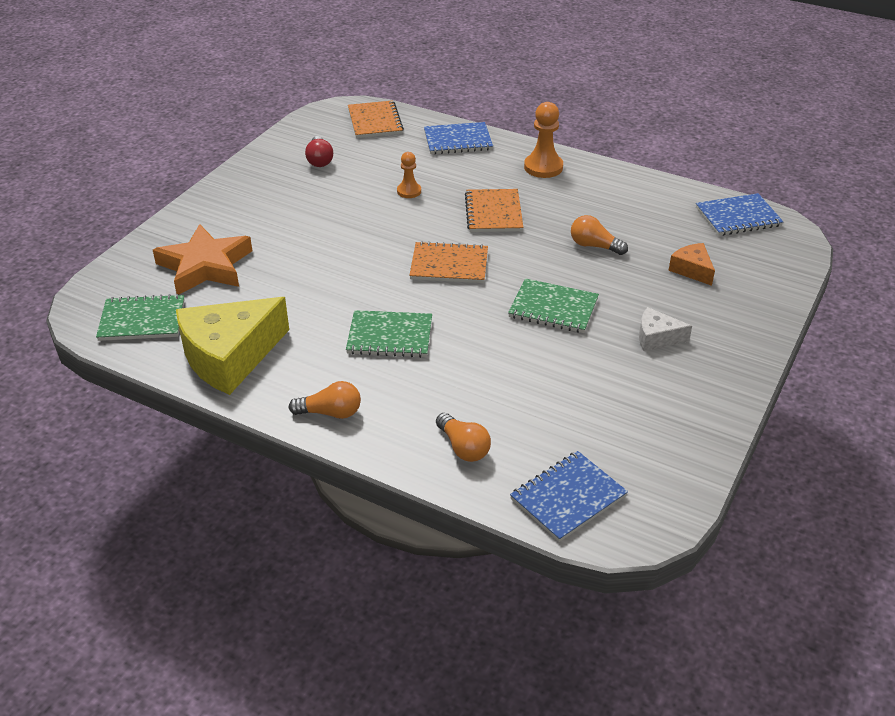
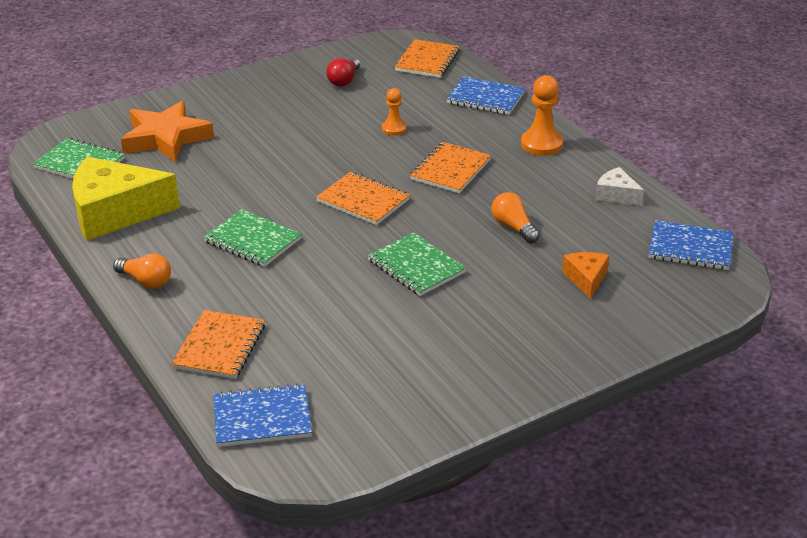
camera: 30 degrees right, 5 degrees down
orange light bulb [436,413,491,462] -> orange notebook [171,310,265,379]
white cheese [639,307,692,351] -> white cheese moved to [595,167,644,206]

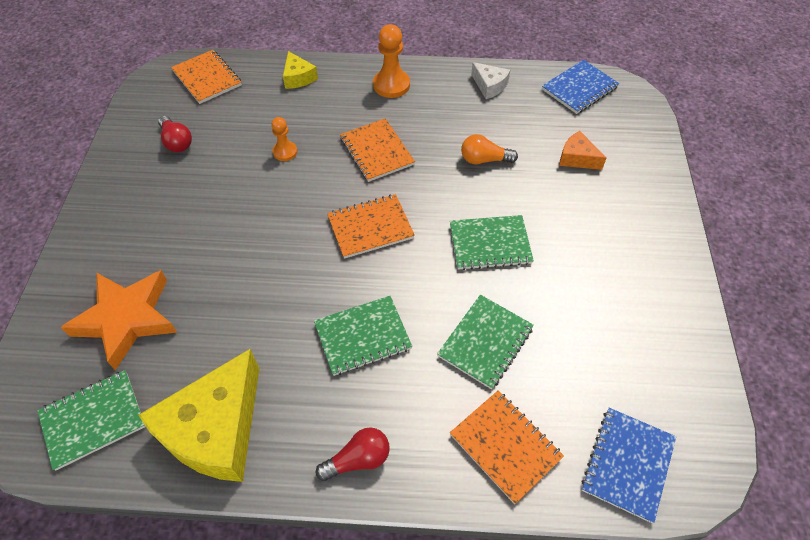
camera: 55 degrees left, 20 degrees up
orange light bulb [113,253,171,289] -> red light bulb [316,427,390,481]
blue notebook [446,76,525,115] -> yellow cheese [283,51,318,89]
white cheese [595,167,644,206] -> white cheese turned 120 degrees counterclockwise [471,62,510,99]
none -> green notebook [437,295,534,390]

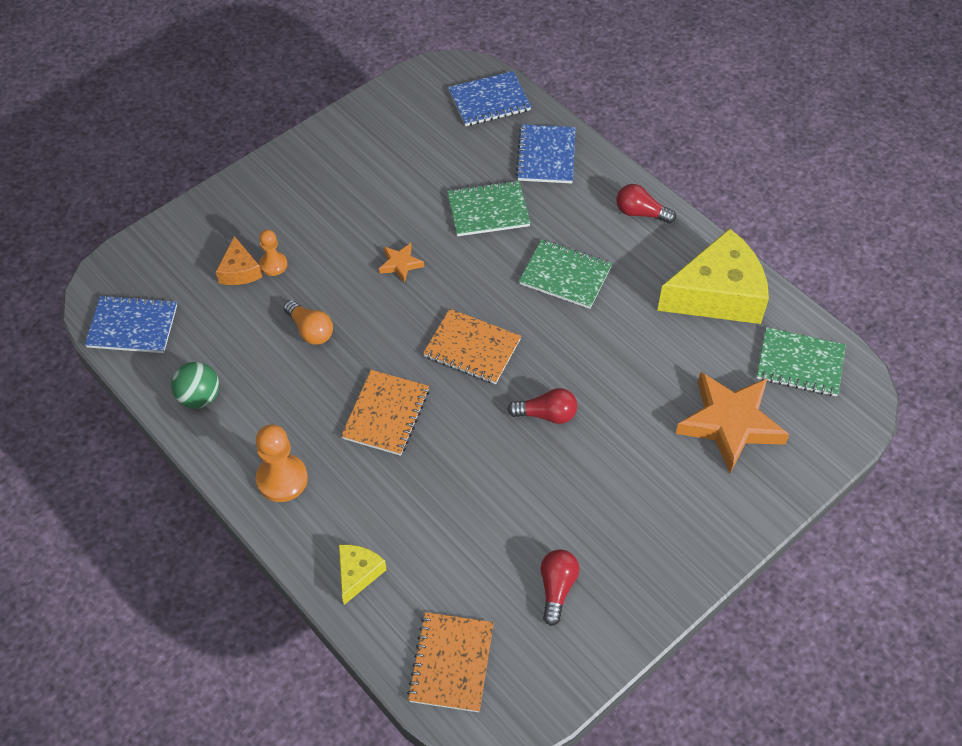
camera: 135 degrees left, 0 degrees up
orange pawn [271,117,297,161] -> orange pawn moved to [259,230,287,276]
green notebook [450,215,534,270] -> orange star [379,243,424,283]
orange notebook [450,390,564,504] -> blue notebook [516,124,575,184]
white cheese [471,62,510,99] -> green ball [171,362,219,409]
none -> red light bulb [507,388,577,424]

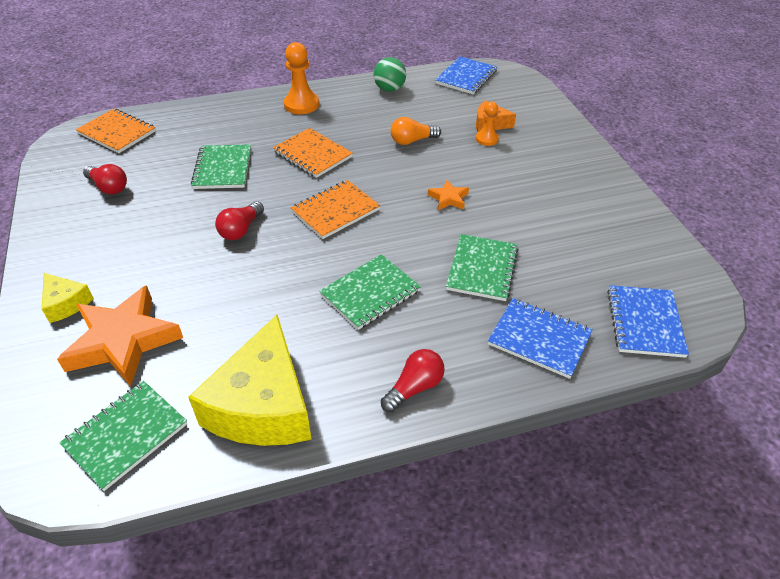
camera: 115 degrees right, 10 degrees down
yellow cheese [339,544,387,605] -> yellow cheese moved to [42,273,94,323]
none -> green notebook [191,144,251,189]

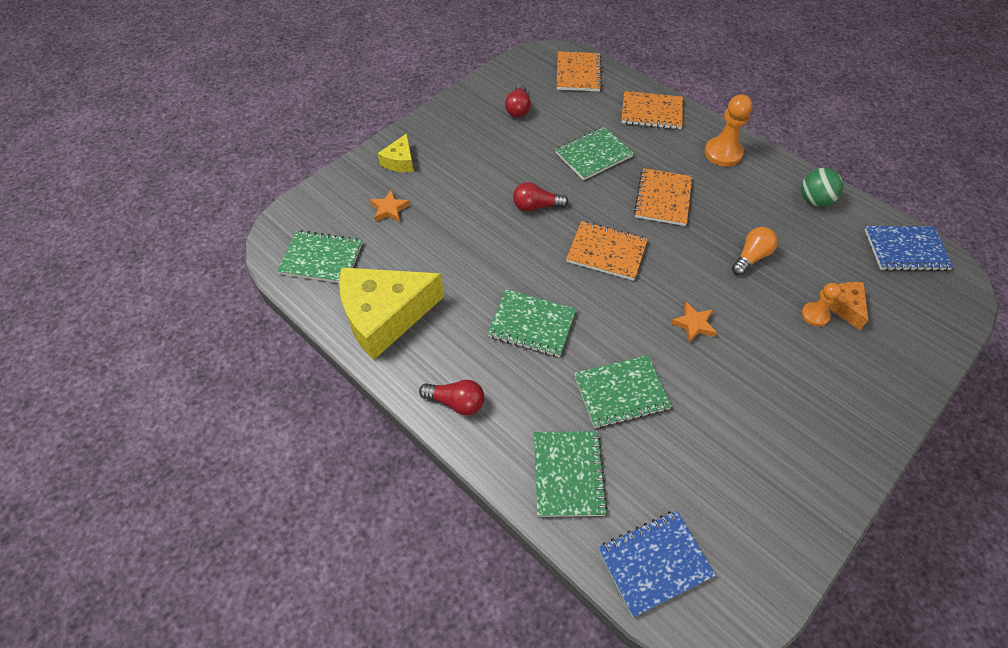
camera: 60 degrees right, 10 degrees up
orange star [57,285,183,387] -> orange star [370,190,410,222], size x0.45
orange light bulb [391,117,441,145] -> orange light bulb turned 90 degrees clockwise [732,227,778,275]
blue notebook [488,298,593,379] -> green notebook [534,431,608,517]
none -> orange notebook [621,91,683,129]

